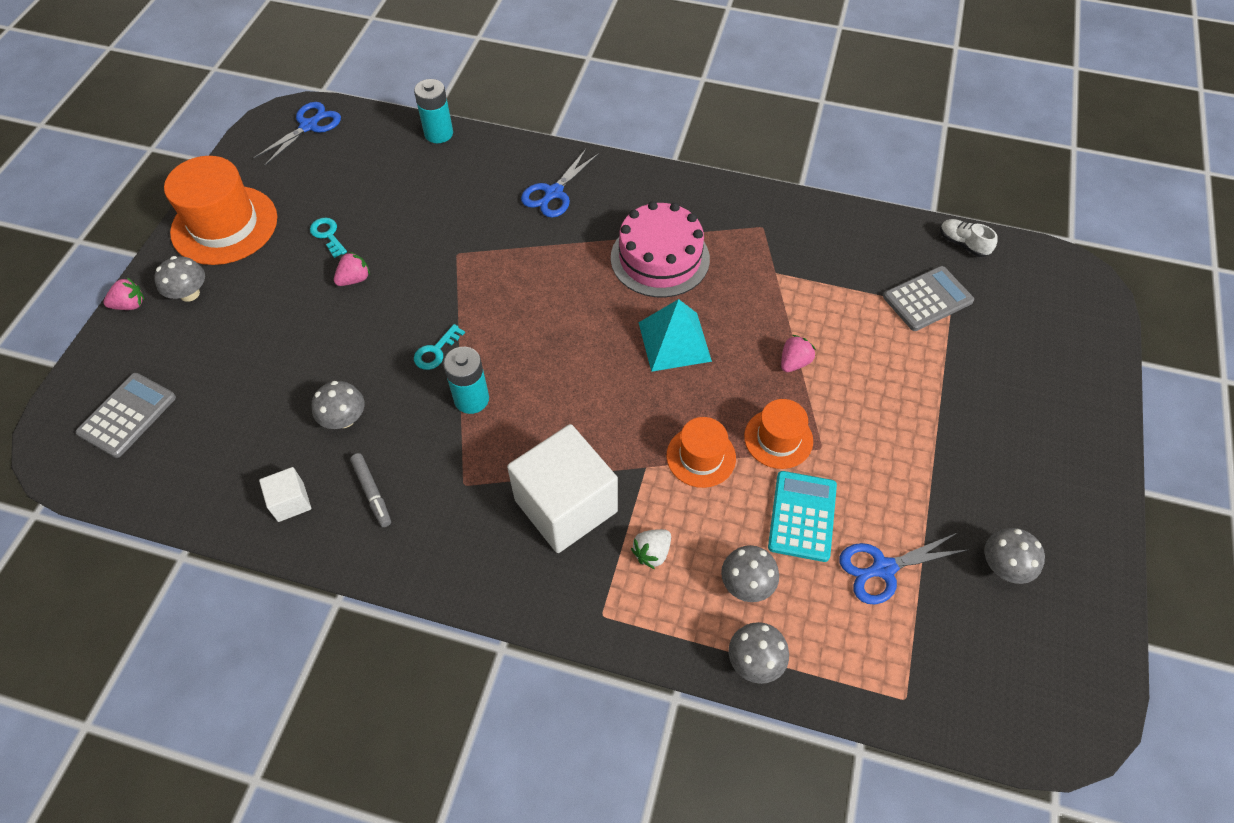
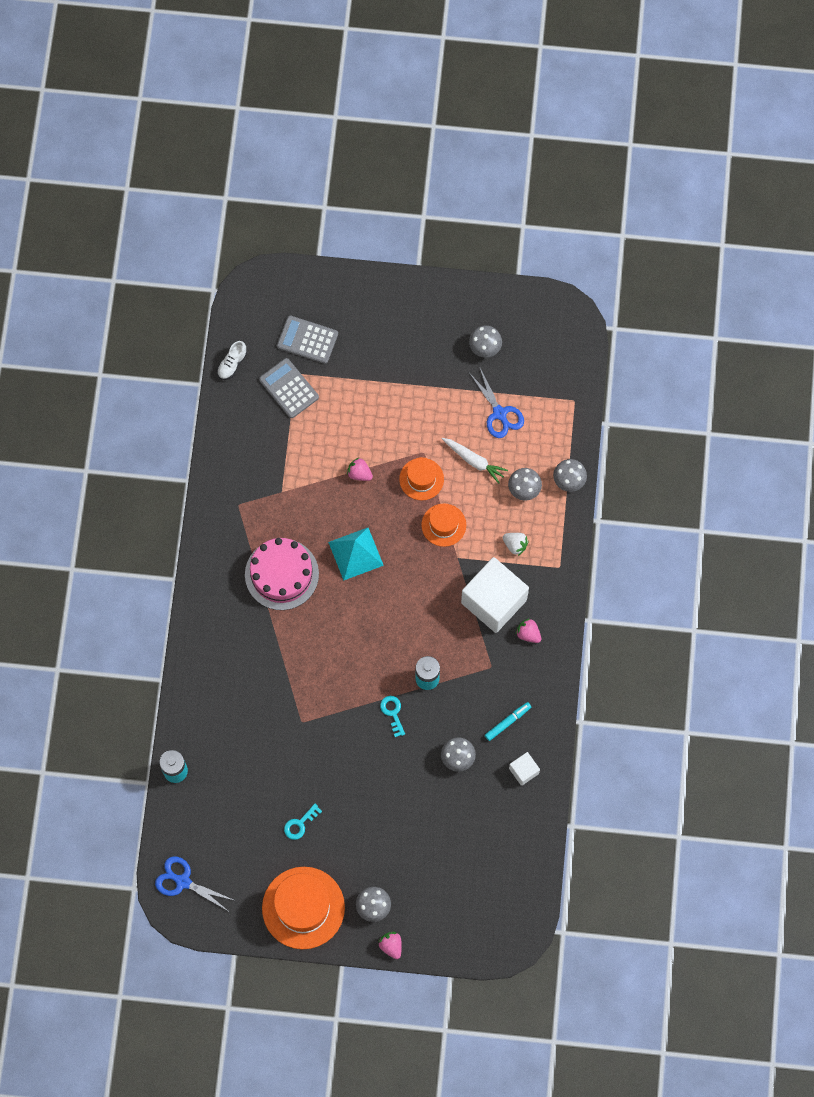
camera: 100 degrees left, 15 degrees up
grey calculator [76,373,176,458] -> grey calculator moved to [277,315,338,364]
pink strawberry [334,252,370,286] -> pink strawberry moved to [516,618,541,643]
grey marker [350,453,391,527] -> turquoise marker [485,702,531,741]
turquoise key [414,324,465,370] -> turquoise key turned 135 degrees counterclockwise [380,696,405,737]
blue scissors [521,149,599,218] -> none
turquoise calculator [768,471,837,562] -> white carrot [442,438,508,484]

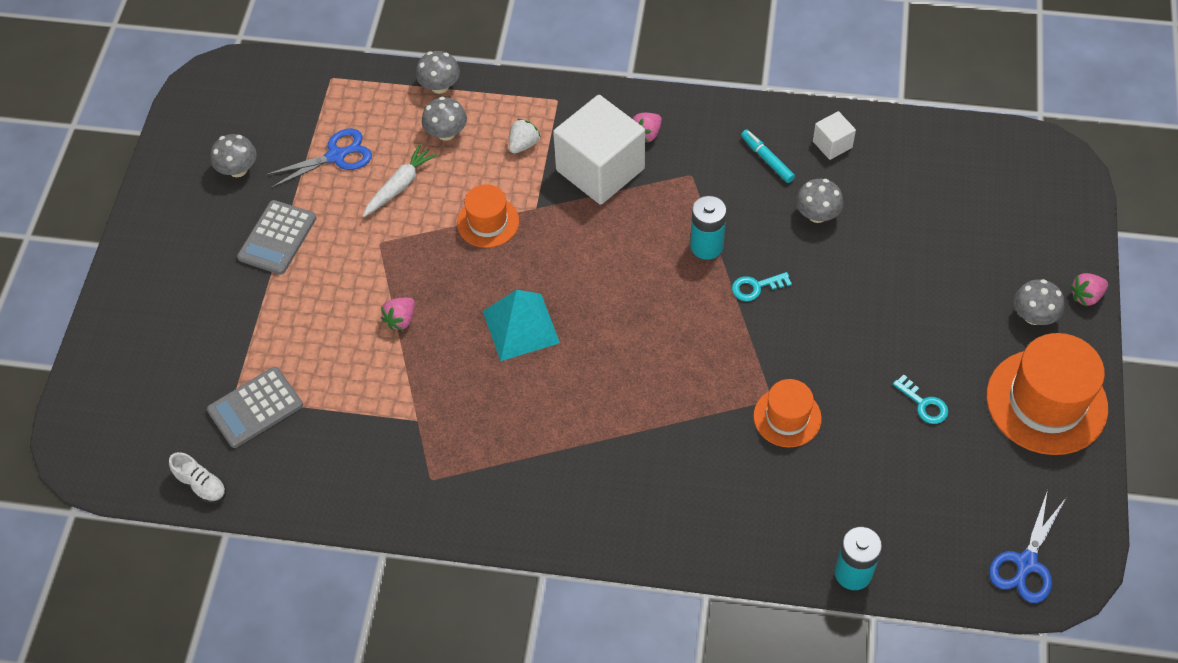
camera: 85 degrees left, 15 degrees down
pink cake [245,538,319,610] -> none
grey calculator [277,315,338,364] -> grey calculator moved to [237,200,317,275]
orange hat [399,457,444,500] -> orange hat moved to [753,379,822,447]

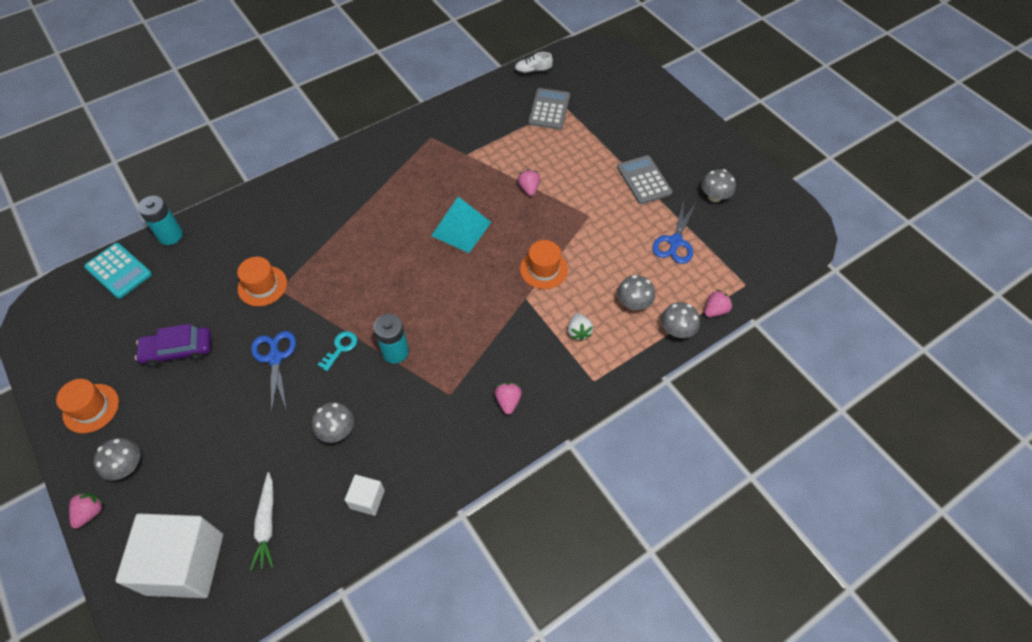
camera: 135 degrees right, 0 degrees up
white carrot [363,144,437,217] -> white carrot moved to [250,472,274,571]
white cube [553,95,645,205] -> white cube moved to [115,514,223,598]
turquoise marker [741,130,795,183] -> none
turquoise key [893,374,948,424] -> purple car [135,324,211,367]
orange hat [986,333,1108,455] -> orange hat [56,379,119,433], size x0.57
blue scissors [989,490,1066,603] -> blue scissors moved to [251,331,296,414]
none -> turquoise calculator [84,243,152,299]
none -> pink strawberry [704,290,733,317]

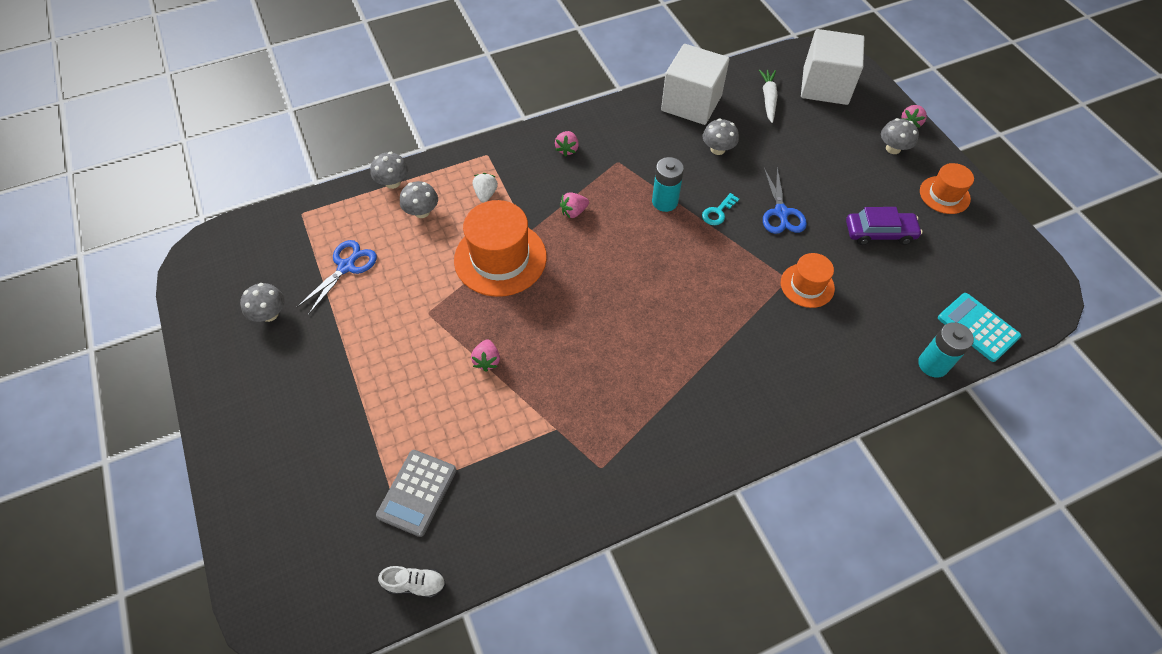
camera: 170 degrees left, 0 degrees up
white cube [344,474,385,516] -> white cube [661,44,729,125], size x2.20
turquoise pyramid [431,197,491,253] -> none
orange hat [520,240,568,289] -> orange hat [454,200,547,297], size x1.77
grey calculator [617,155,673,204] -> none
pink strawberry [704,290,733,317] -> pink strawberry moved to [560,192,589,218]

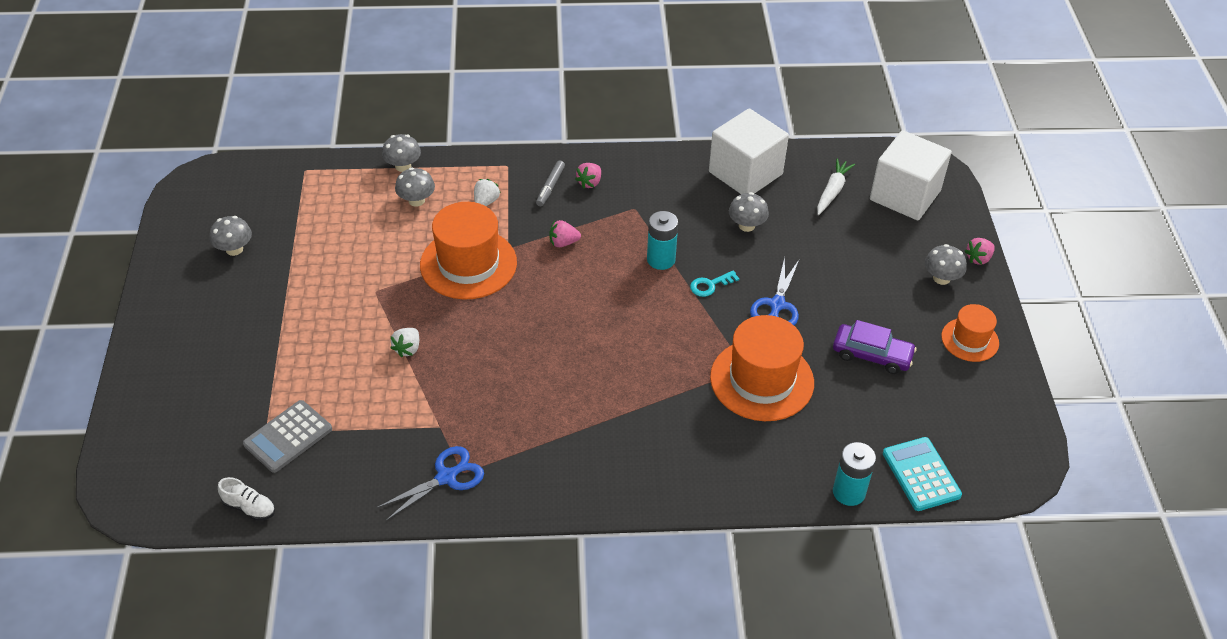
camera: 20 degrees right, 10 degrees down
blue scissors [297,240,377,315] -> blue scissors moved to [377,446,484,521]
pink strawberry [471,339,500,372] -> white strawberry [390,328,419,358]
orange hat [781,253,835,308] -> orange hat [710,315,814,421], size x1.77
none -> grey marker [536,160,565,206]

